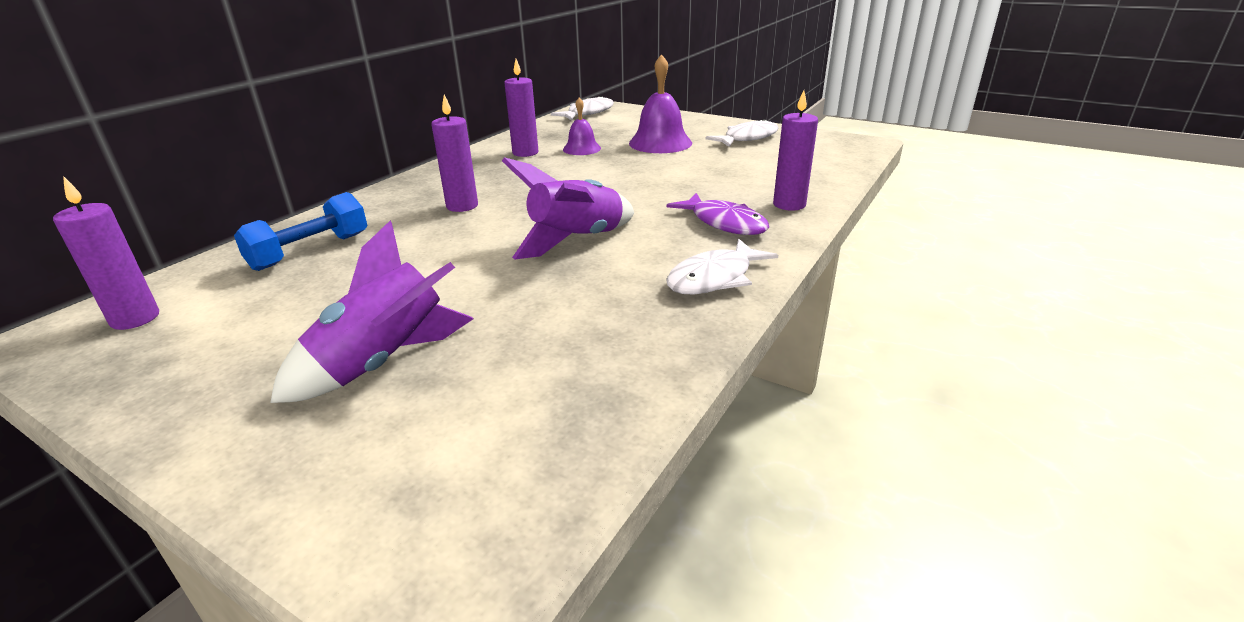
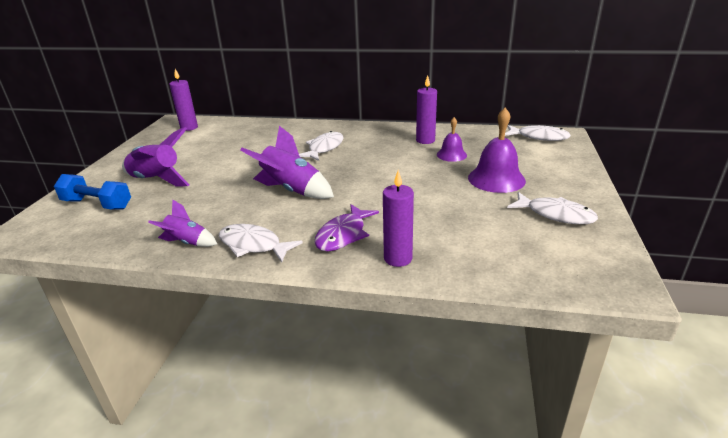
camera: 70 degrees right, 0 degrees up
blue dumbbell [234,192,367,271] -> blue dumbbell moved to [54,174,131,210]
purple candle [431,95,478,212] -> white fish [299,131,343,161]
none -> purple rocket [148,200,217,247]

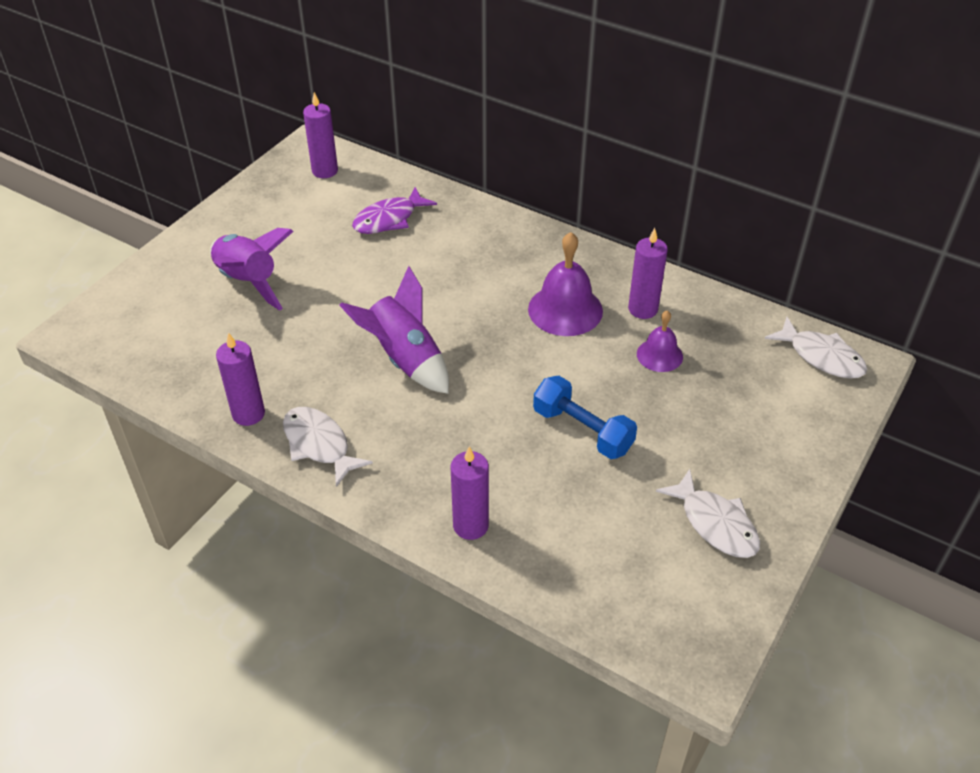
camera: 20 degrees right, 15 degrees up
blue dumbbell [54,174,131,210] -> blue dumbbell moved to [533,376,637,459]
purple rocket [148,200,217,247] -> purple candle [216,332,265,426]
white fish [299,131,343,161] -> none
purple fish [314,204,379,251] -> purple fish moved to [352,187,437,234]
purple bell [468,108,526,193] -> purple bell moved to [528,232,603,336]

